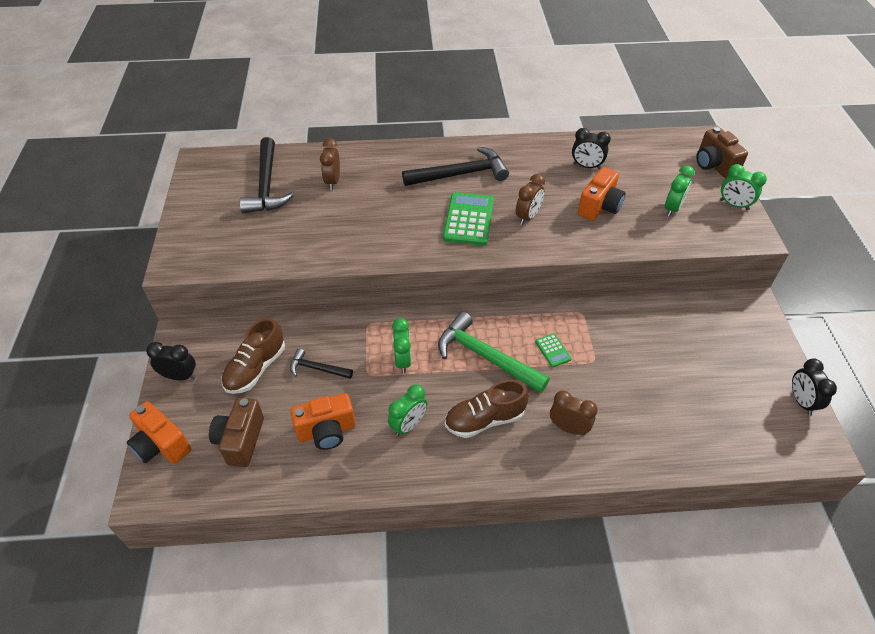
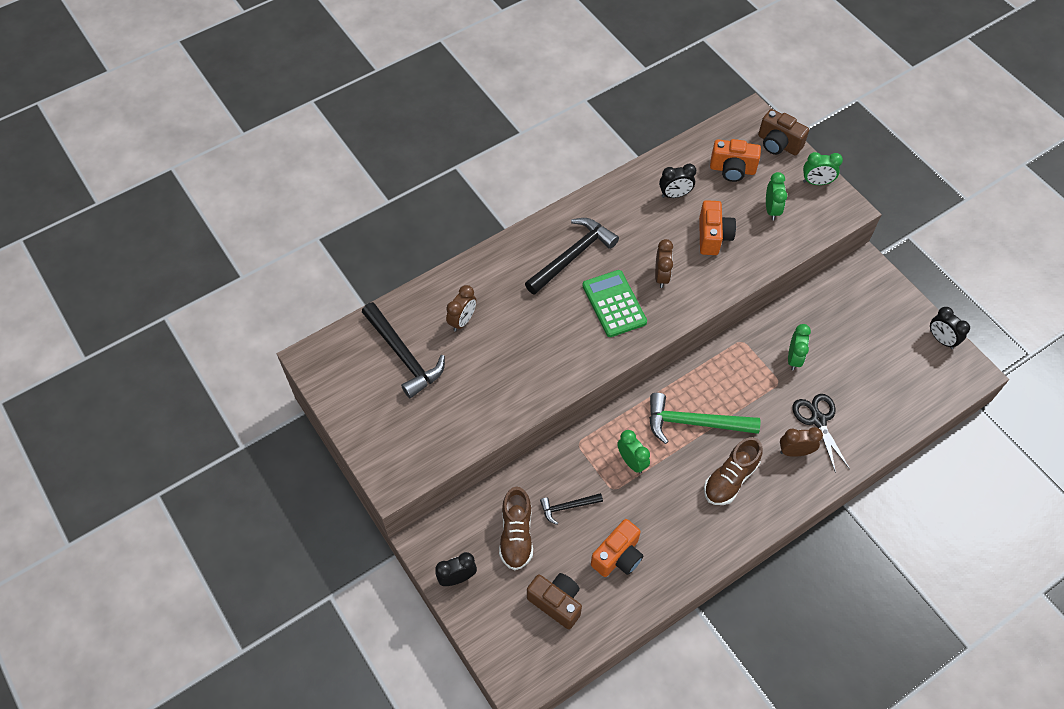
camera: 30 degrees left, 10 degrees up
orange camera [127,401,191,464] -> orange camera moved to [710,139,761,182]
brown camera [209,398,264,467] -> brown camera turned 150 degrees clockwise [527,573,582,629]
brown clock [320,138,340,190] -> brown clock turned 120 degrees counterclockwise [446,285,476,332]
green clock [388,384,427,436] -> green clock moved to [788,324,811,371]
green calculator [535,334,572,367] -> none
none -> black scissors [792,394,850,473]

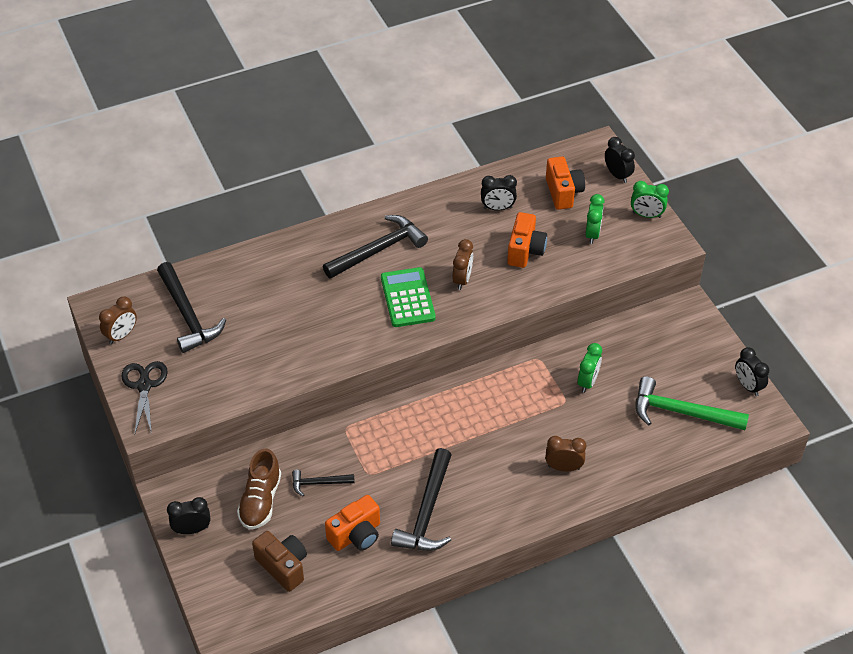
camera: 10 degrees right, 10 degrees down
brown clock [446,285,476,332] -> brown clock moved to [99,297,137,344]
green clock [617,430,650,474] -> none
green hammer [649,393,760,444] -> green hammer moved to [635,376,749,430]
brown shoe [704,437,762,505] -> none
orange camera [710,139,761,182] -> orange camera turned 120 degrees counterclockwise [546,157,585,210]
brown camera [758,109,809,155] -> black clock [605,137,635,183]
black scissors [792,394,850,473] -> black scissors moved to [121,361,168,435]
none -> black hammer [391,448,451,551]

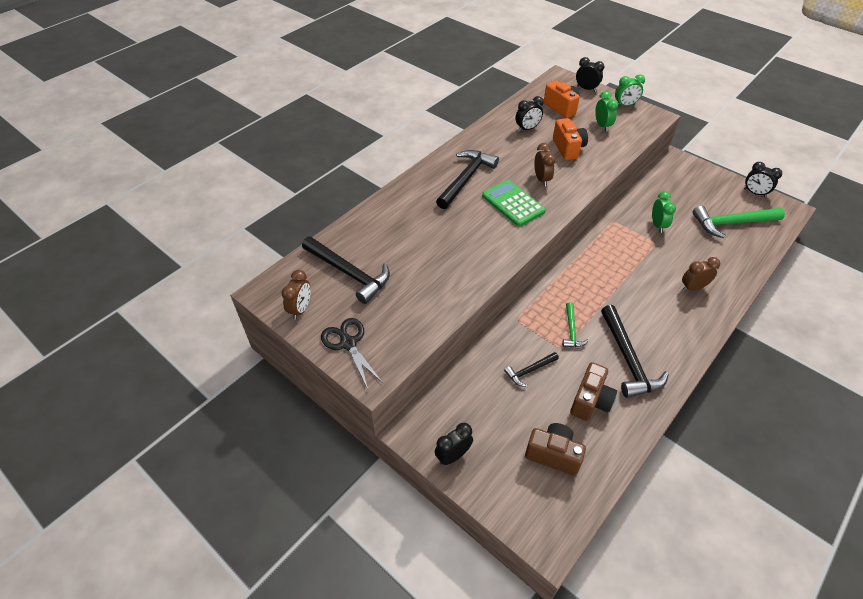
camera: 25 degrees left, 0 degrees up
brown shoe [237,449,281,529] -> none
orange camera [325,495,380,551] -> brown camera [570,362,617,421]
none -> green hammer [562,302,589,347]

